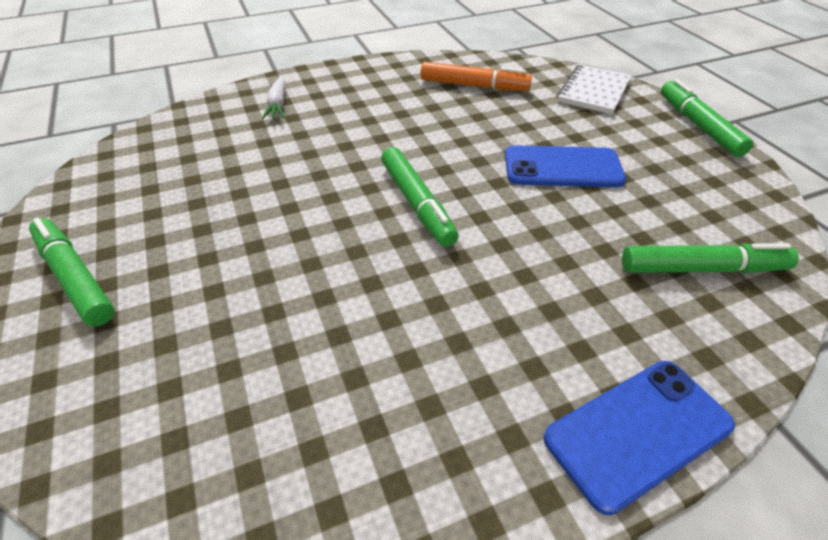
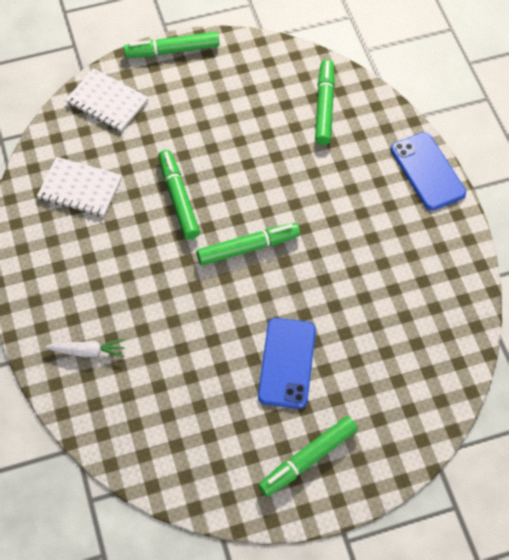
camera: 85 degrees left, 15 degrees up
orange marker [421,62,532,91] -> white notebook [37,157,122,217]
blue phone [505,145,626,187] -> blue phone moved to [258,318,316,409]
none -> green marker [158,150,200,240]

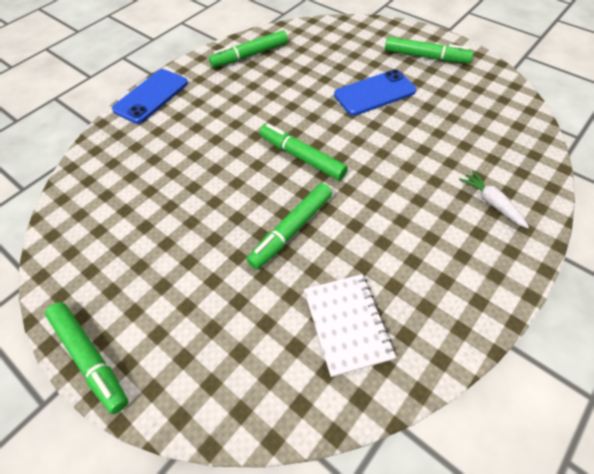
camera: 120 degrees left, 5 degrees down
white notebook [65,68,149,132] -> none
green marker [315,59,335,145] -> green marker moved to [209,30,288,68]

